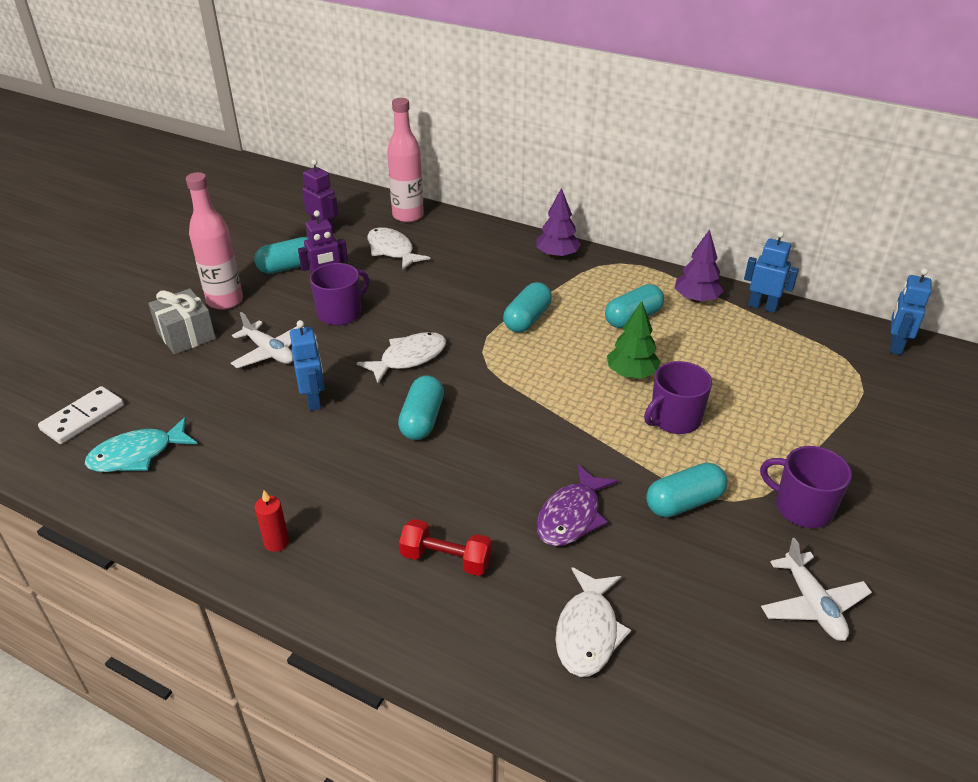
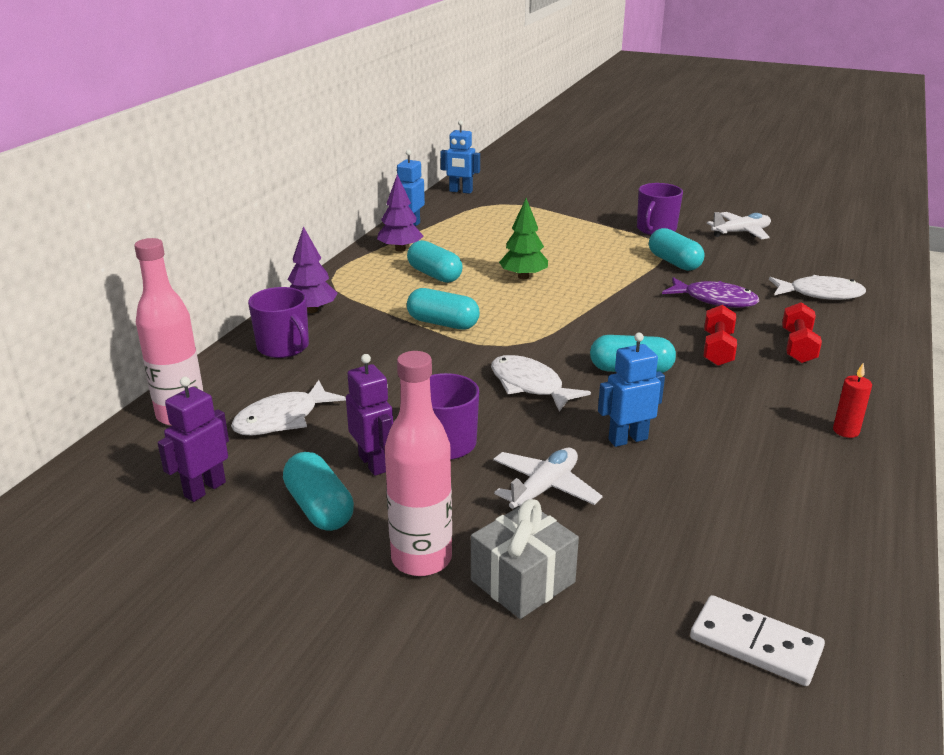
camera: 95 degrees left, 10 degrees down
turquoise fish [85,417,197,472] -> none
purple mug [644,361,712,434] -> purple mug moved to [248,287,309,358]
none -> red dumbbell [704,305,737,366]

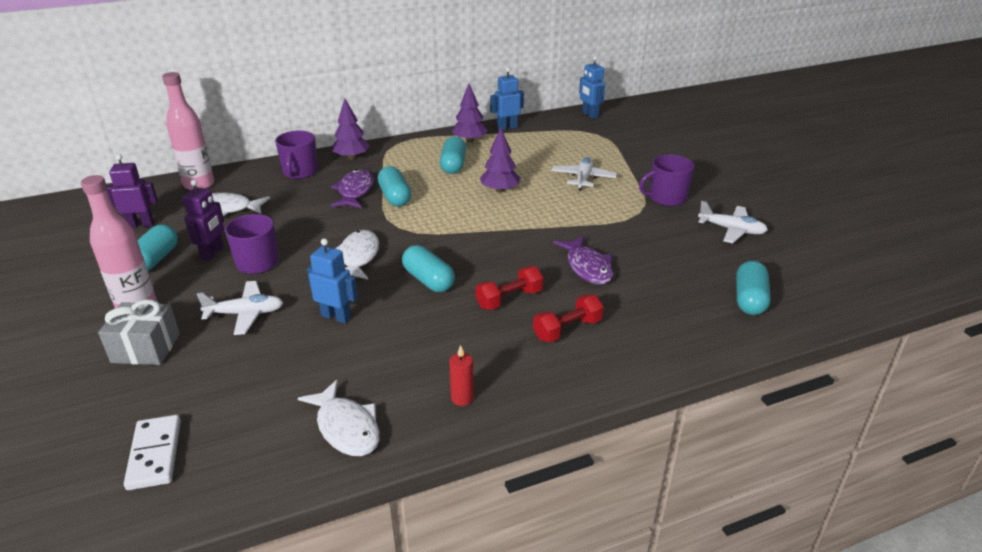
camera: 45 degrees right, 5 degrees up
green tree [499,198,548,279] -> purple tree [480,128,520,193]
turquoise capsule [649,228,704,271] -> turquoise capsule moved to [736,261,771,315]
white fish [769,275,866,300] -> white fish moved to [298,380,380,456]
none -> purple fish [331,169,374,208]
none -> white plane [552,156,617,191]

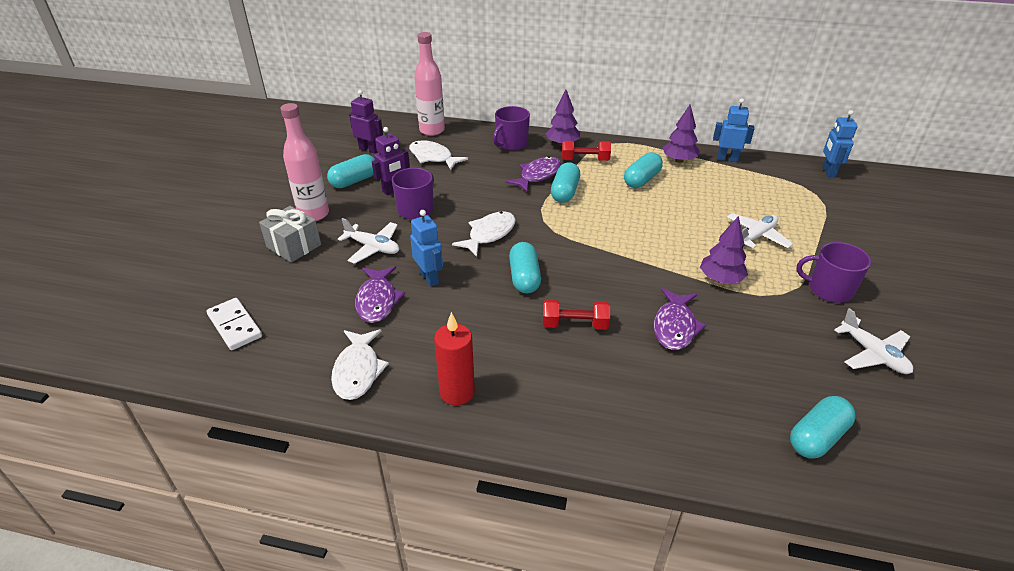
camera: 35 degrees right, 5 degrees up
white domino [124,415,181,490] -> white domino turned 60 degrees counterclockwise [207,298,262,350]
red candle [449,345,474,406] -> red candle [434,312,475,405], size x1.67
purple tree [480,128,520,193] -> purple tree moved to [700,216,748,284]
red dumbbell [533,294,604,342] -> red dumbbell moved to [562,141,611,161]
none -> purple fish [355,266,405,323]

